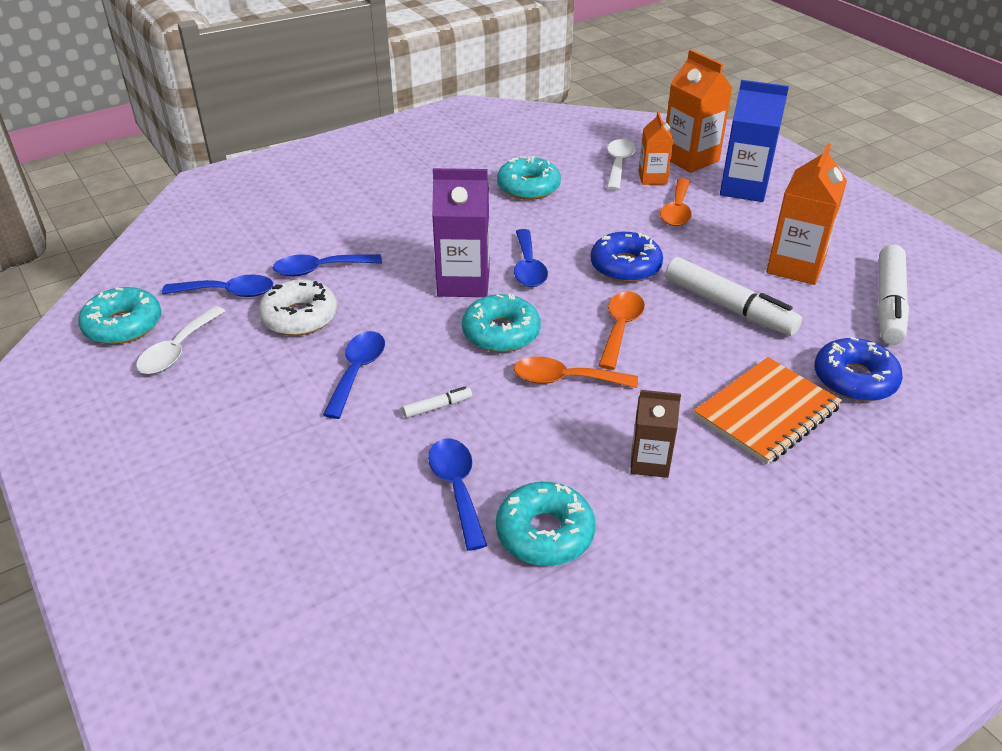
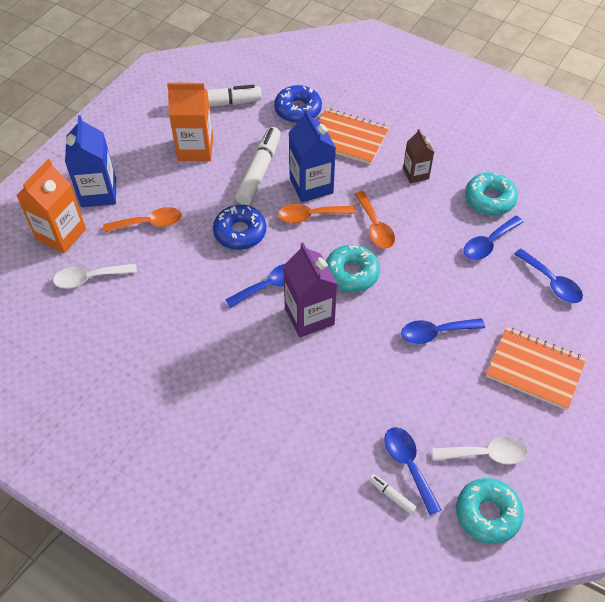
camera: 115 degrees left, 15 degrees up
white donut [259,279,337,336] -> none
blue spoon [273,254,382,276] -> blue spoon moved to [514,249,583,303]
white marker [402,387,472,418] -> white marker moved to [369,474,417,514]
turquoise donut [497,156,561,200] -> none
orange carton [639,112,674,185] -> none
none -> blue carton [288,109,336,202]
none -> orange notebook [486,327,586,410]

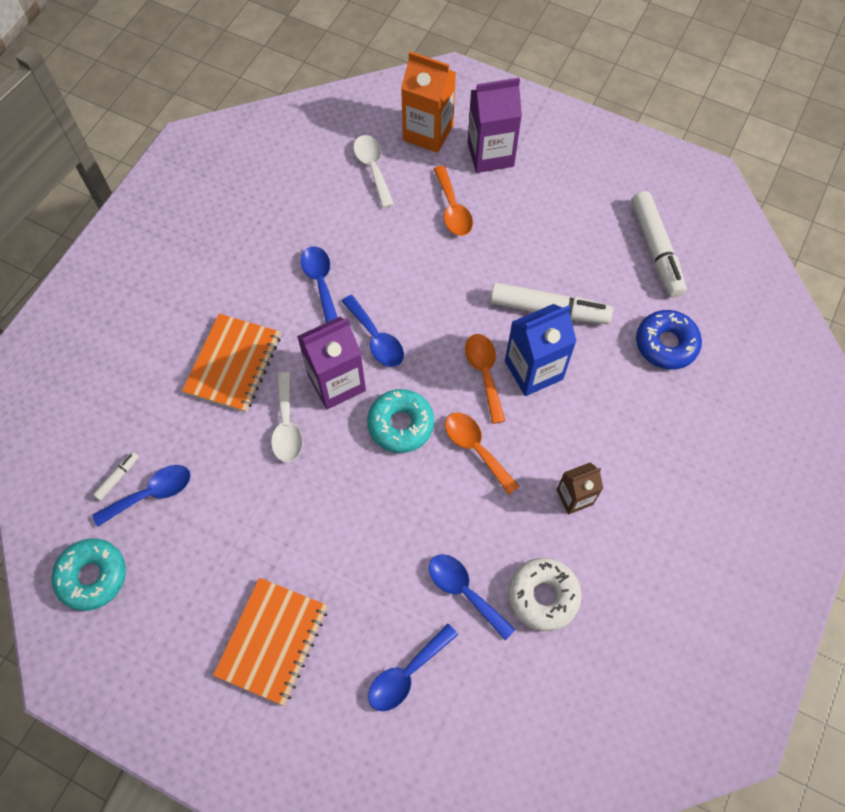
camera: 85 degrees right, 10 degrees up
blue carton [65,115,116,207] -> purple carton [468,78,522,173]
orange carton [167,83,213,161] -> none
blue donut [213,205,266,250] -> none
orange notebook [319,108,389,164] -> orange notebook moved to [182,314,281,412]
orange spoon [354,191,395,249] -> orange spoon turned 75 degrees clockwise [445,413,519,495]
blue spoon [401,318,485,344] -> blue spoon moved to [301,246,338,323]
white spoon [432,437,528,465] -> white spoon moved to [271,372,303,462]
turquoise donut [465,172,518,215] -> white donut [508,558,582,631]

